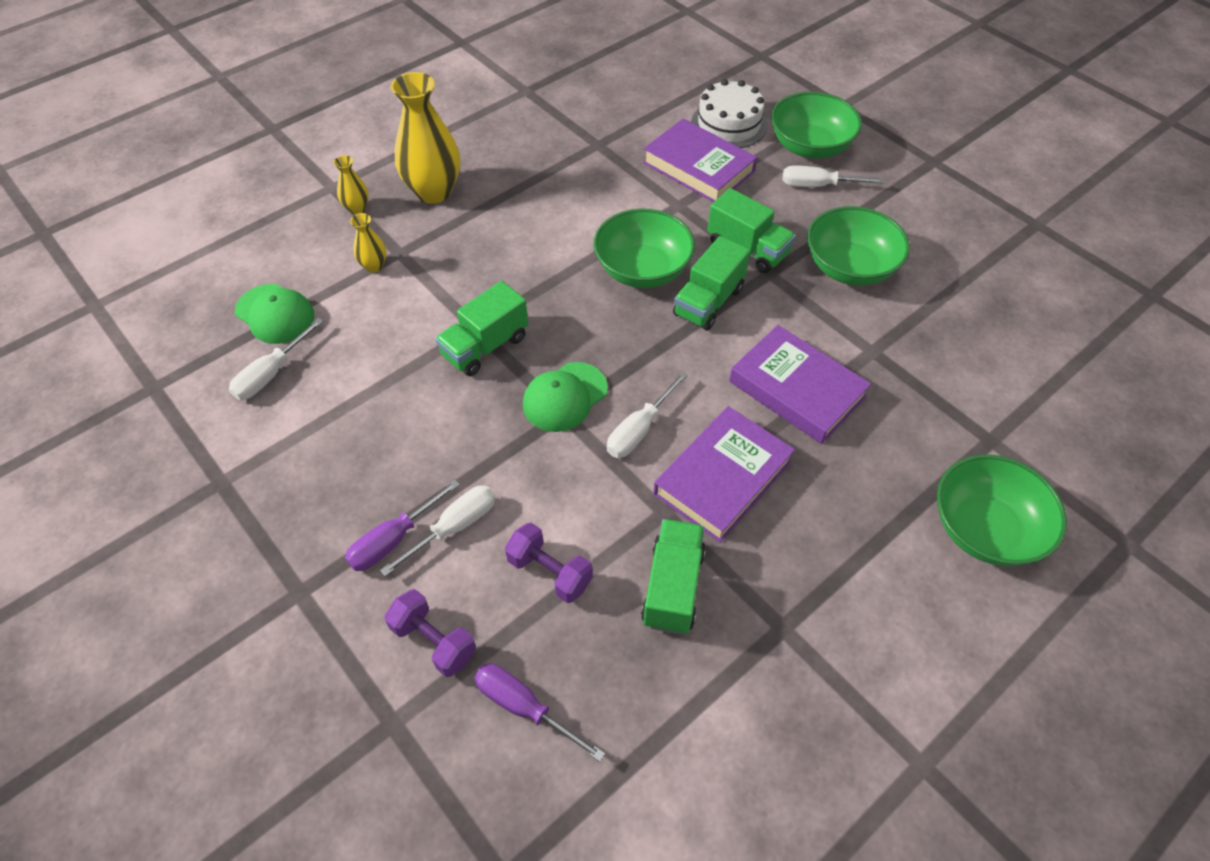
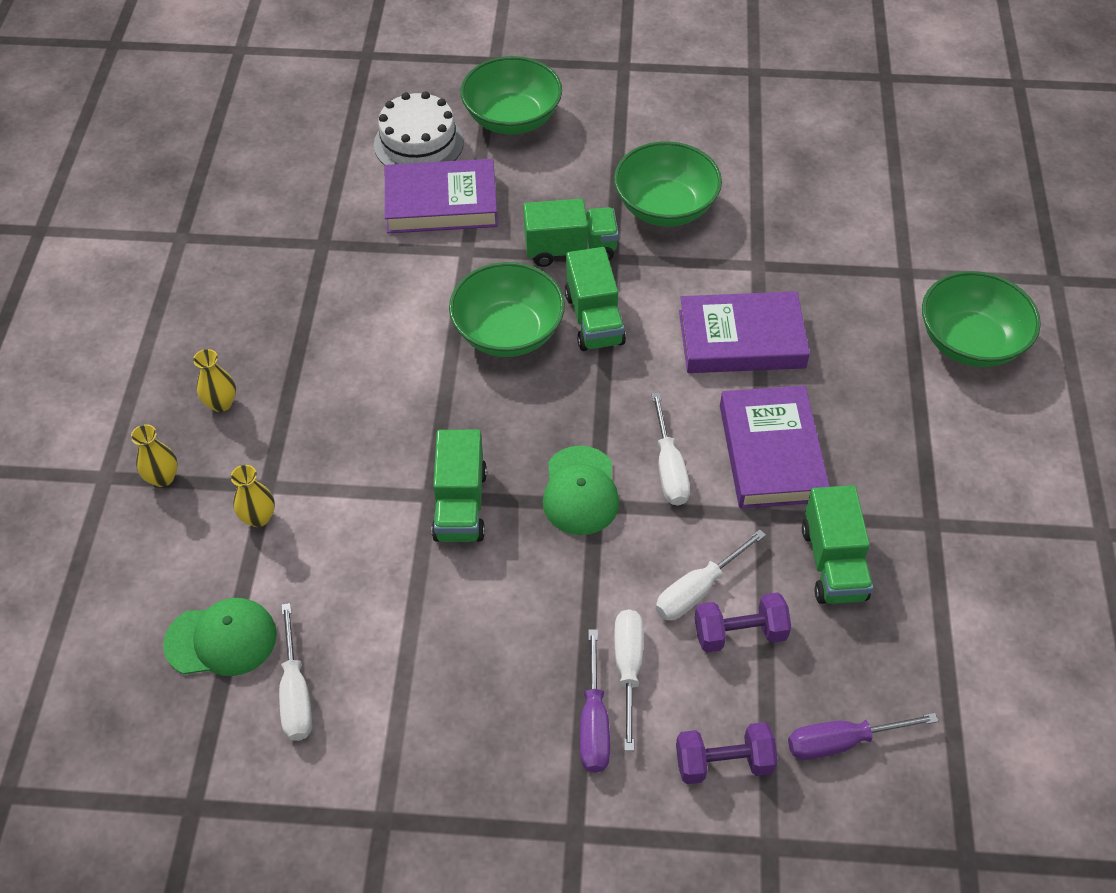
camera: 45 degrees left, 0 degrees up
yellow vase [391,72,460,204] -> yellow vase [193,349,236,412], size x0.47
green truck [641,519,706,634] -> green truck turned 150 degrees counterclockwise [802,485,873,604]
white screwdriver [783,165,885,187] -> white screwdriver moved to [656,529,766,620]

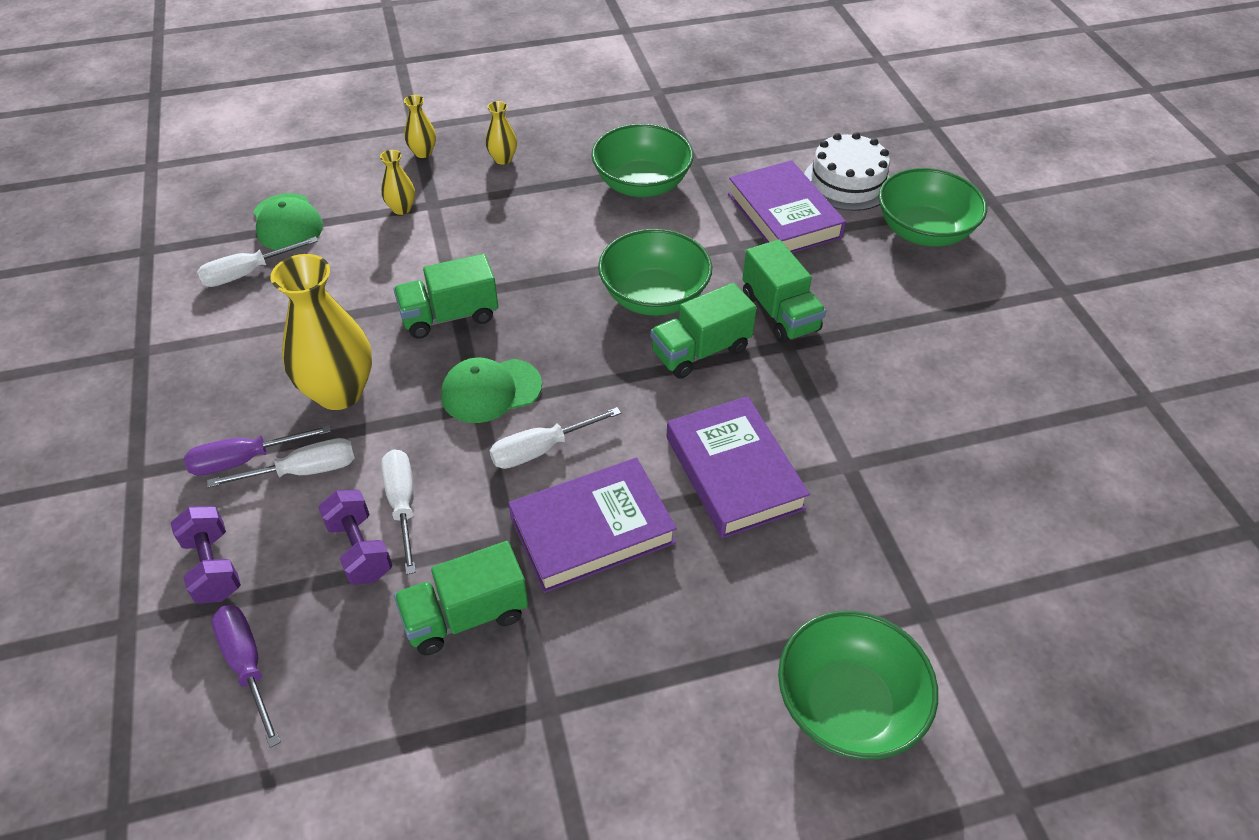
camera: 70 degrees right, 5 degrees down
green bowl [614,141,722,227] -> green bowl moved to [591,124,693,197]
white screwdriver [656,529,766,620] -> white screwdriver turned 45 degrees clockwise [381,449,416,575]
none -> yellow vase [270,254,372,410]

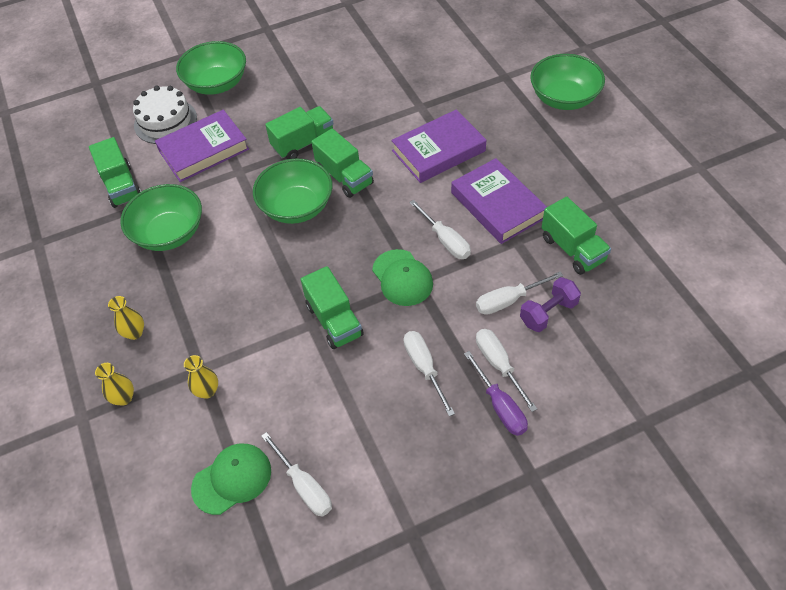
camera: 95 degrees left, 5 degrees up
purple dumbbell [171,506,241,604] -> none
purple screwdriver [211,605,281,748] -> none
yellow vase [270,254,372,410] -> white screwdriver [404,331,455,416]
none -> green truck [89,137,141,208]

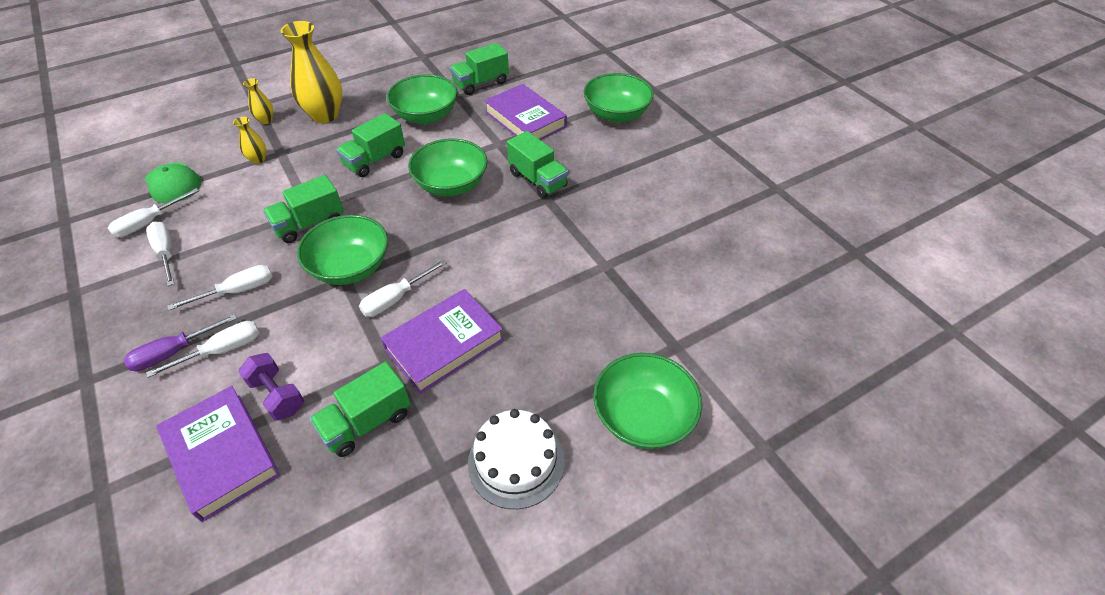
camera: 80 degrees right, 5 degrees down
yellow vase [108,296,144,340] -> yellow vase [281,21,342,123], size x2.14
white cake [133,86,197,144] -> white cake moved to [468,409,564,509]
green truck [311,128,374,198] -> green truck moved to [336,113,405,177]
green cap [372,249,433,306] -> green bowl [297,215,388,285]
purple book [391,109,486,183] -> purple book moved to [156,386,280,522]
white screwdriver [476,271,563,315] -> white screwdriver moved to [146,222,175,286]

